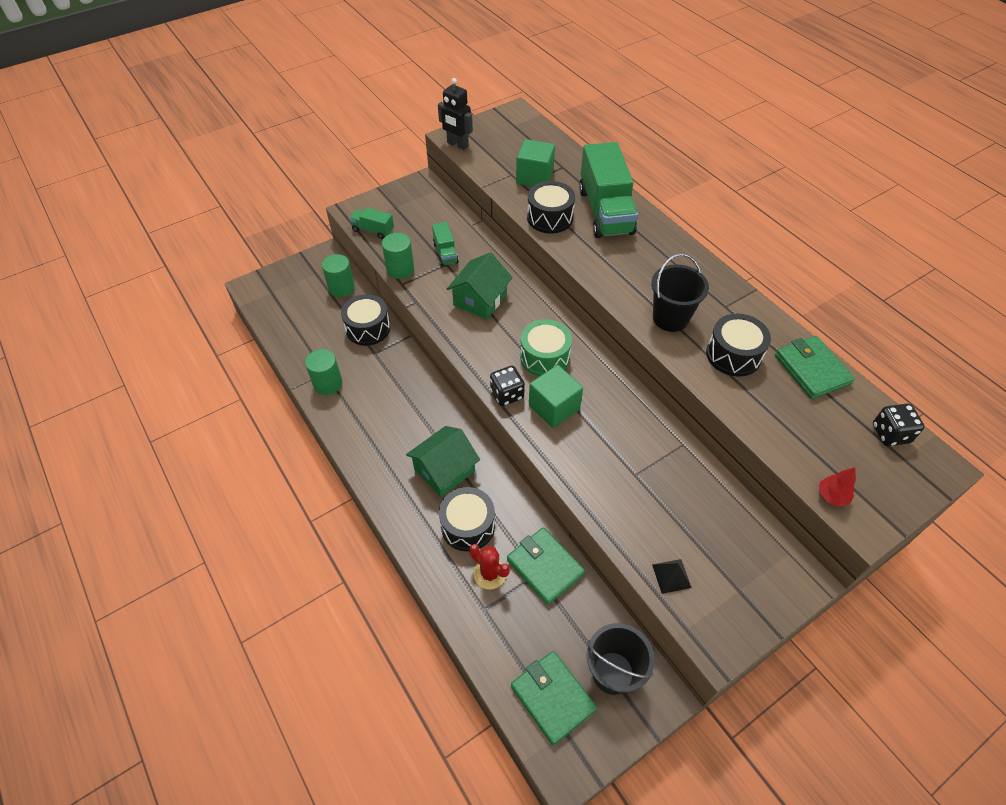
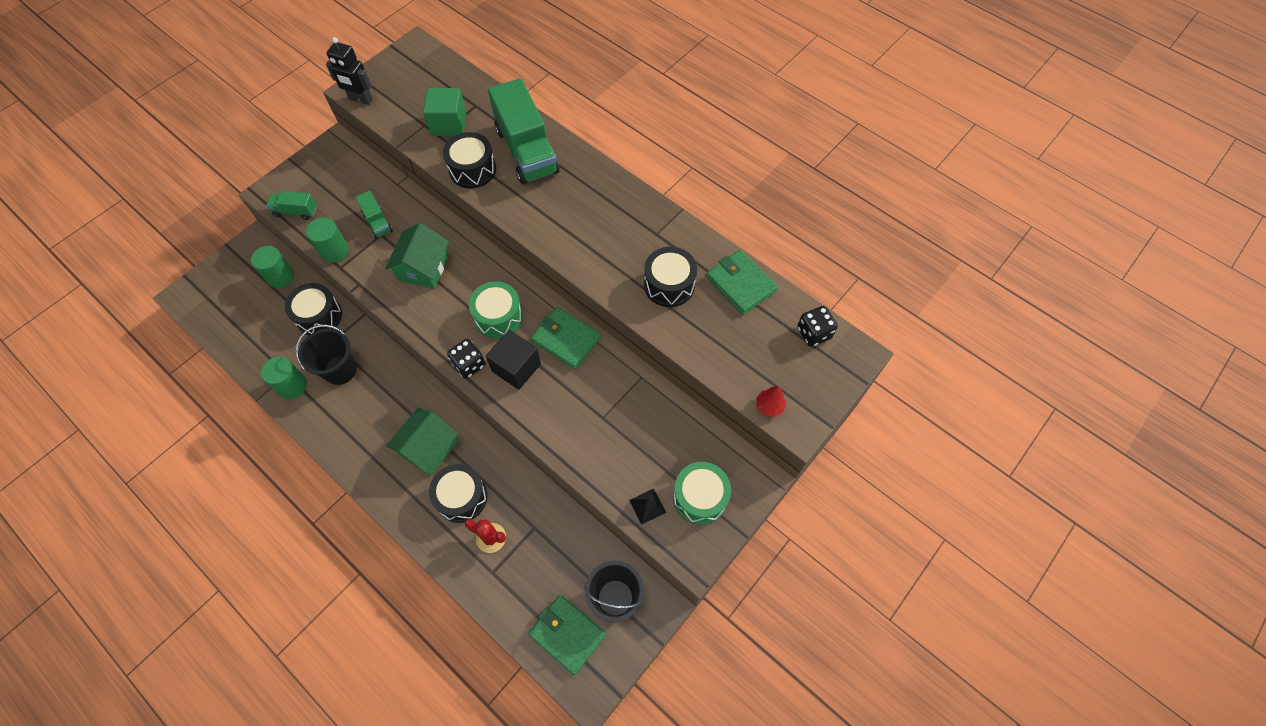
camera: 15 degrees left, 10 degrees up
green wallet [507,527,585,605] -> green wallet moved to [531,307,601,369]
green cube [529,365,583,428] -> black cube [486,330,541,390]
black bucket [651,254,709,332] -> black bucket moved to [295,324,357,385]
none -> green drum [673,462,731,525]

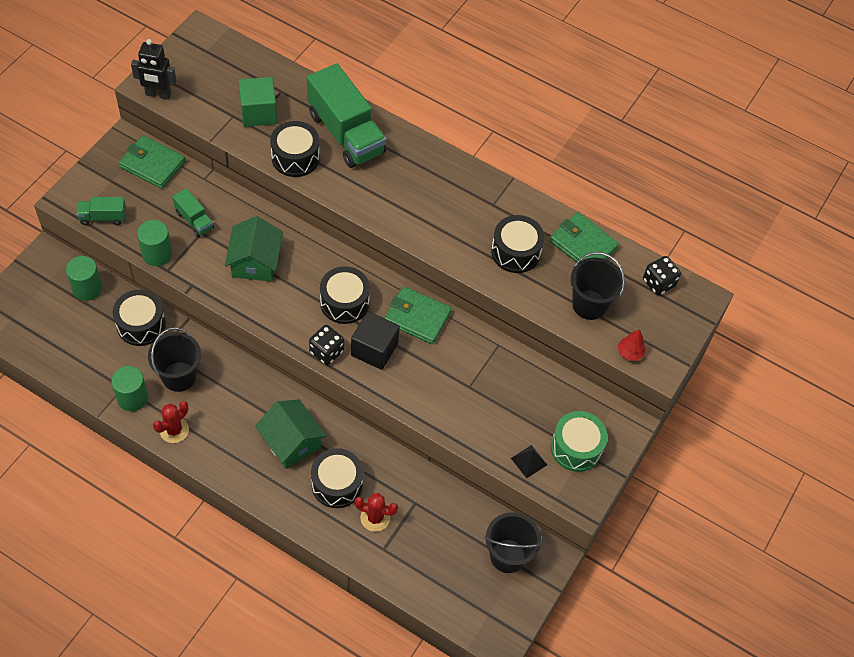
camera: 15 degrees left, 5 degrees down
green house [386,407,458,476] -> green house turned 60 degrees counterclockwise [255,399,327,469]
green drum [469,281,523,339] -> black drum [320,266,370,324]
green wallet [528,594,606,675] -> green wallet moved to [119,135,186,189]
none -> red cactus [153,401,189,443]
none -> black bucket [571,252,625,320]

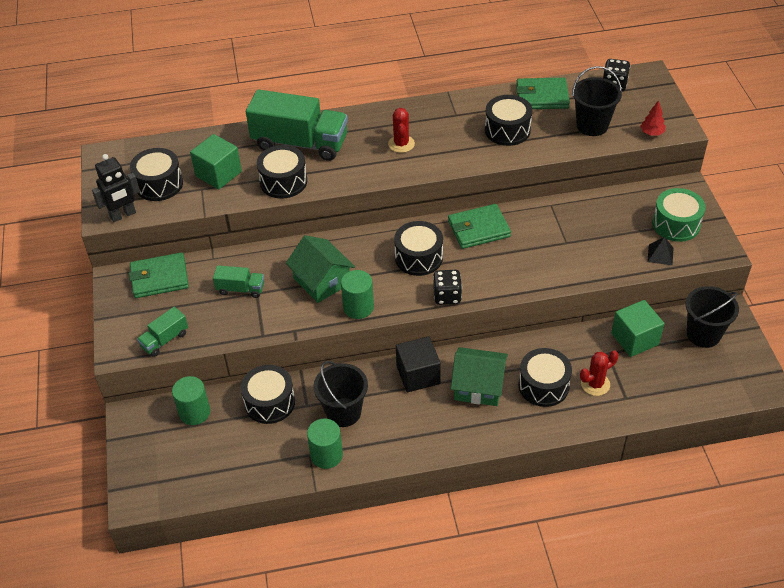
camera: 35 degrees left, 10 degrees down
green cylinder [137,220,172,266] -> green cylinder moved to [341,270,374,319]
red cactus [153,401,189,443] -> red cactus moved to [388,108,415,153]
black cube [351,311,400,370] -> black cube moved to [396,336,441,392]
none -> black drum [130,148,183,201]
none -> green cube [611,300,664,357]

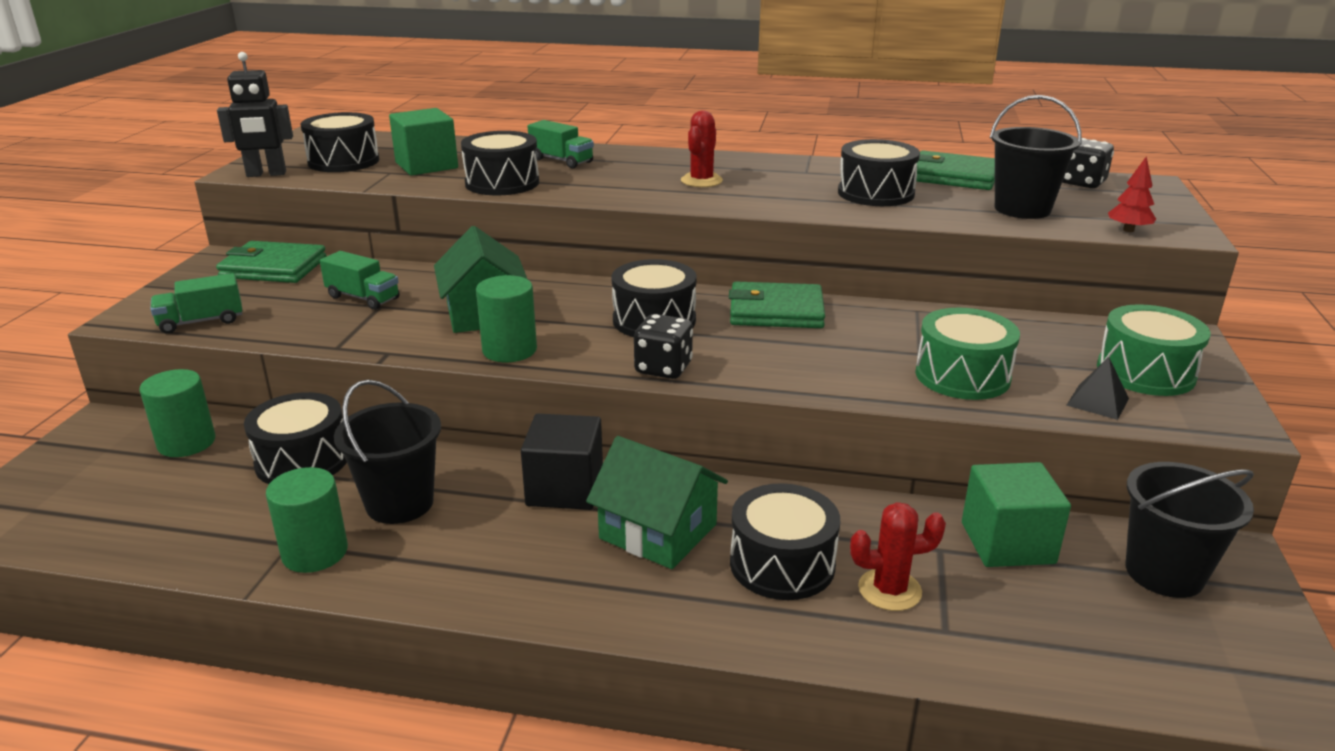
camera: 20 degrees right, 20 degrees down
green truck [246,89,348,161] -> green truck [528,120,594,169], size x0.47
none -> green drum [915,308,1020,400]

